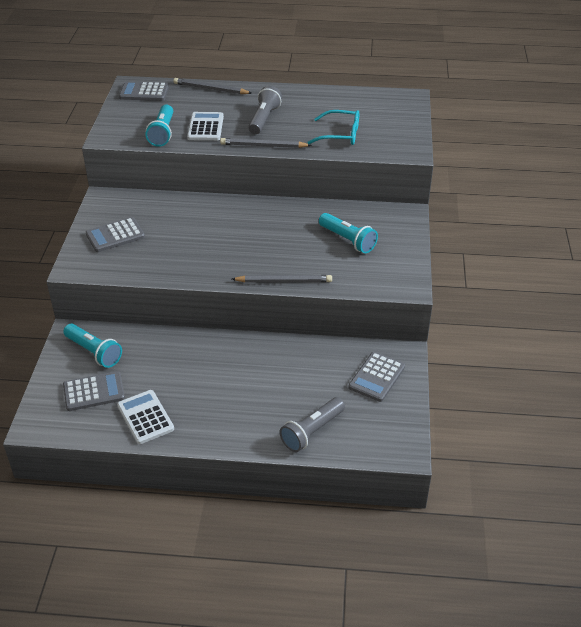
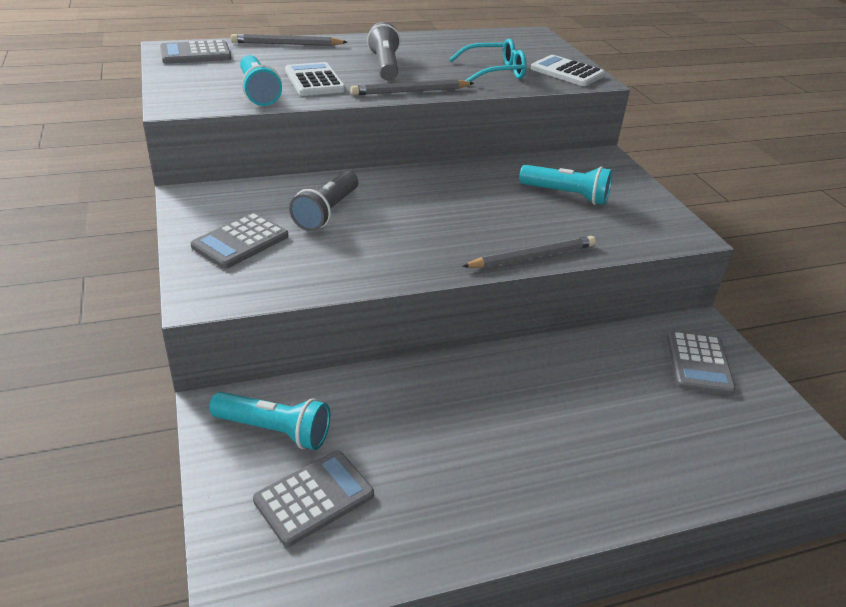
camera: 25 degrees left, 5 degrees down
white calculator [117,390,174,444] -> white calculator moved to [531,55,605,86]
grey flashlight [279,397,345,452] -> grey flashlight moved to [289,171,358,231]

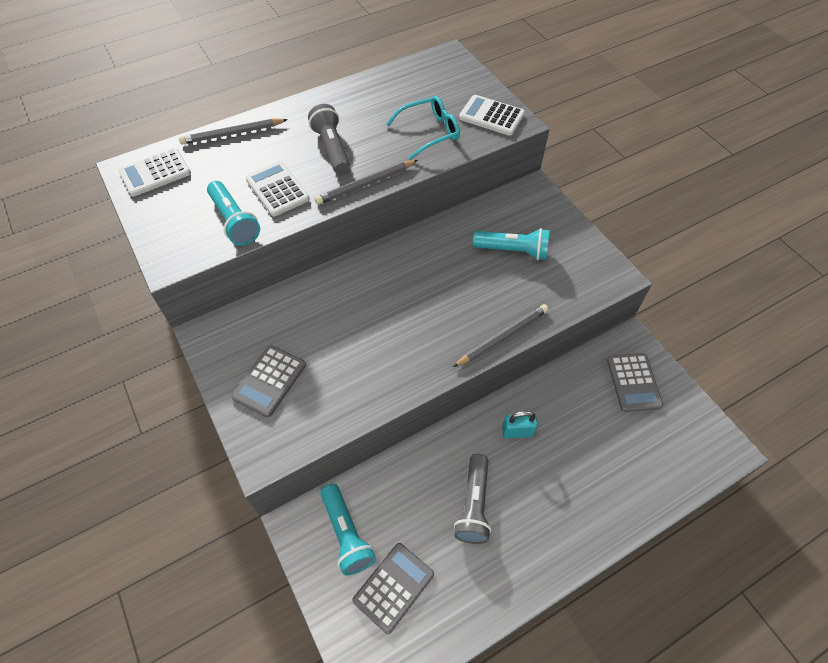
camera: 10 degrees left, 20 degrees up
grey calculator [160,40,232,64] -> white calculator [118,148,191,196]
turquoise flashlight [209,392,330,450] -> turquoise flashlight turned 60 degrees clockwise [320,484,376,576]
grey flashlight [289,171,358,231] -> grey flashlight moved to [454,454,491,544]
none -> turquoise padlock [502,411,538,439]

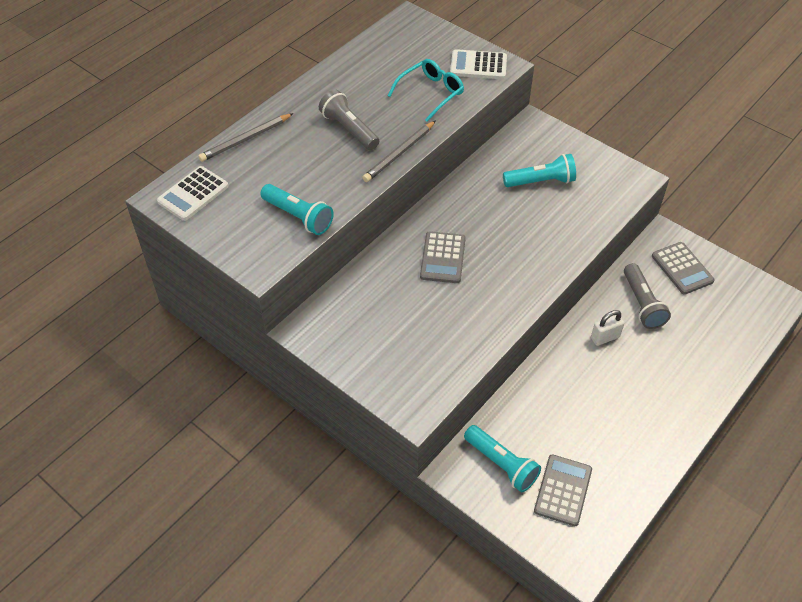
camera: 20 degrees left, 5 degrees down
grey calculator [231,345,306,417] -> grey calculator moved to [420,231,466,283]
white calculator [245,161,310,216] -> none
grey pencil [453,304,549,367] -> none
grey flashlight [454,454,491,544] -> grey flashlight moved to [624,263,671,329]
turquoise padlock [502,411,538,439] -> white padlock [591,310,624,346]

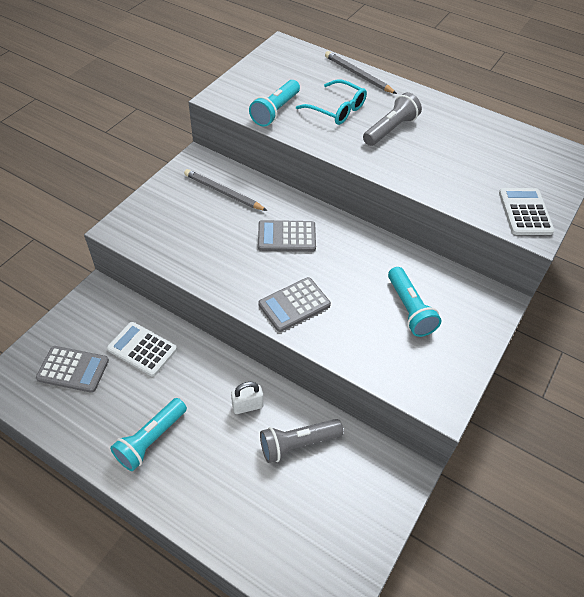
camera: 80 degrees right, 0 degrees up
white calculator [157,166,229,221] -> white calculator moved to [107,322,177,377]
grey pencil [362,120,436,182] -> grey pencil moved to [184,169,267,211]
turquoise glasses [388,59,464,122] -> turquoise glasses moved to [296,79,367,125]
turquoise flashlight [464,425,541,492] -> turquoise flashlight moved to [110,398,187,471]
white padlock [591,310,624,346] -> white padlock turned 75 degrees counterclockwise [231,382,263,414]
grey calculator [652,242,714,295] -> grey calculator moved to [258,277,331,332]

